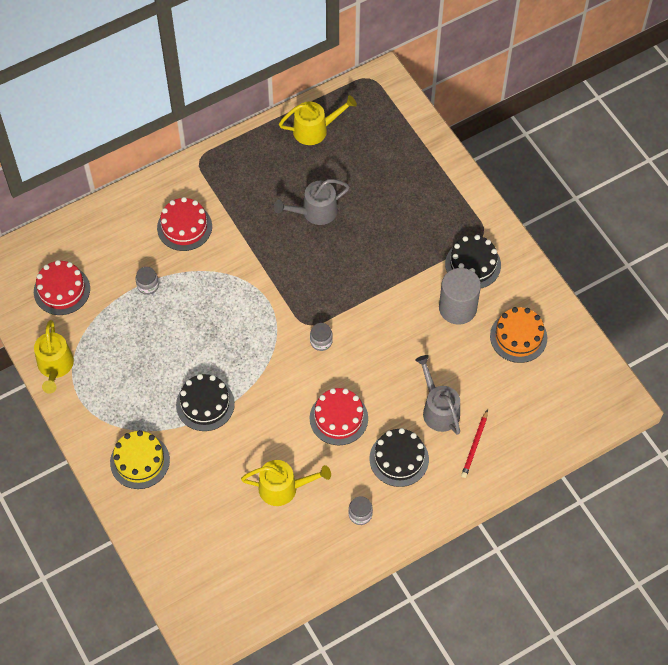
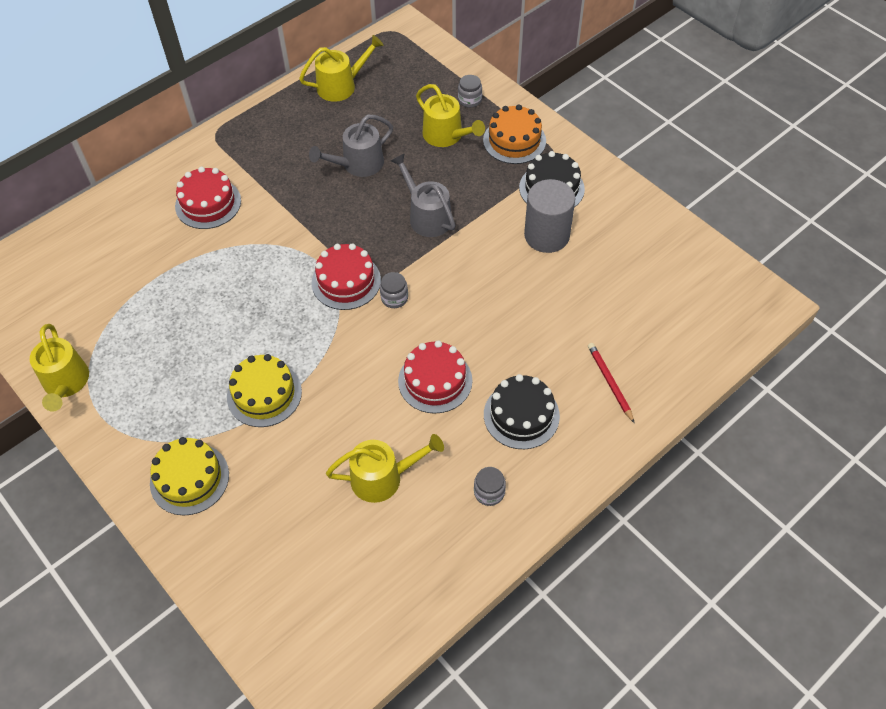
camera: 10 degrees left, 5 degrees down
red cake [34,260,90,315] -> red cake moved to [311,243,381,310]
grey jar [136,267,159,295] -> grey jar moved to [458,75,482,108]
black cake [176,374,235,431] -> yellow cake [227,354,302,427]
grey watering can [415,355,460,435] -> grey watering can moved to [391,153,455,237]
red pencil [461,409,488,478] -> red pencil turned 150 degrees clockwise [588,343,634,423]
orange cake [490,307,547,363] -> orange cake moved to [483,105,546,164]
none -> yellow watering can [416,84,485,147]

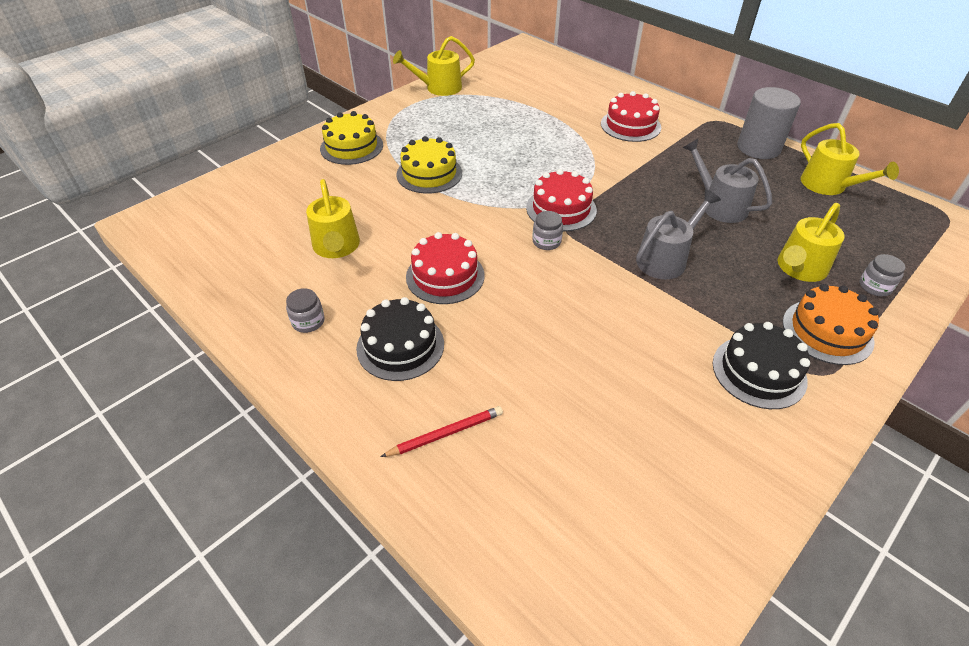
camera: 85 degrees right, 10 degrees down
grey cylinder [524,179,575,253] -> grey cylinder moved to [737,87,801,159]

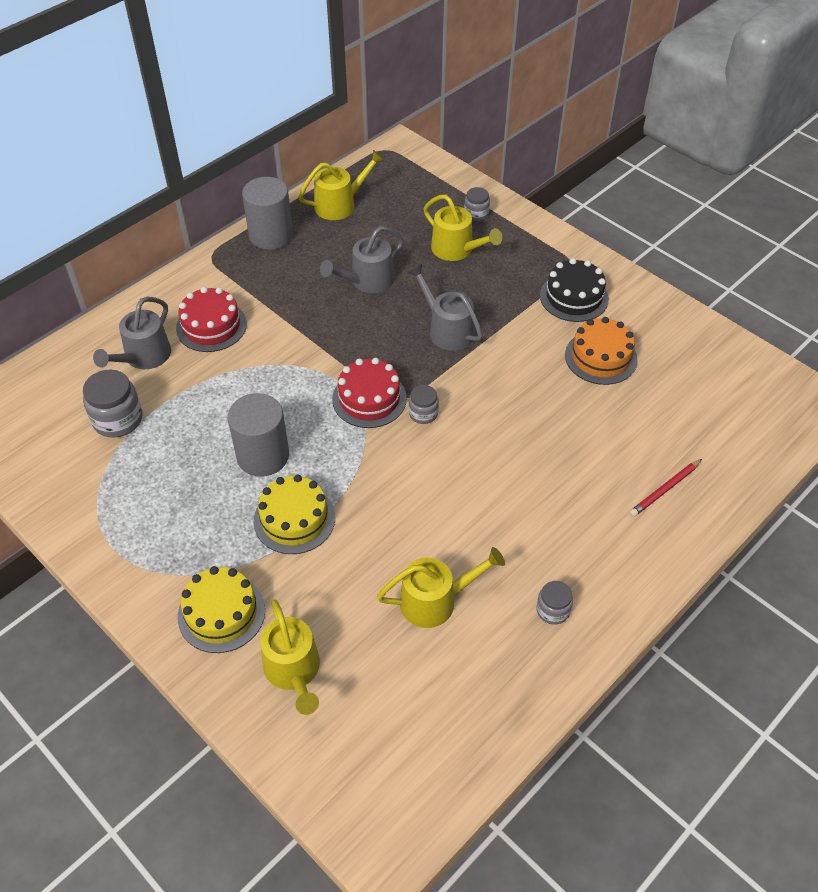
camera: 90 degrees left, 5 degrees up
black cake [356,297,444,381] -> none
red pencil [381,406,503,457] -> red pencil turned 105 degrees counterclockwise [629,459,702,517]
yellow watering can [393,36,475,96] -> yellow watering can moved to [260,600,320,715]
red cake [406,232,485,304] -> none
orange cake [783,284,879,365] -> orange cake moved to [565,317,638,385]
none -> grey jar [83,369,142,438]
none -> grey watering can [93,297,171,369]
none -> grey cylinder [228,393,289,477]

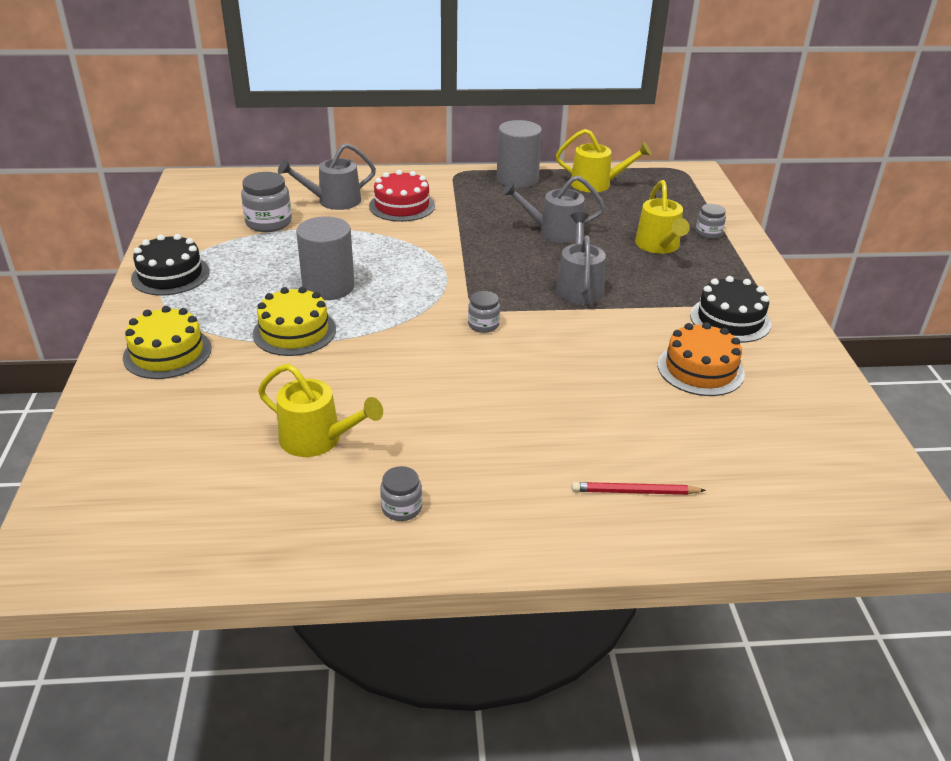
camera: 40 degrees right, 15 degrees down
yellow watering can [260,600,320,715] -> none
red cake [332,358,407,428] -> none
none -> black cake [131,234,210,295]

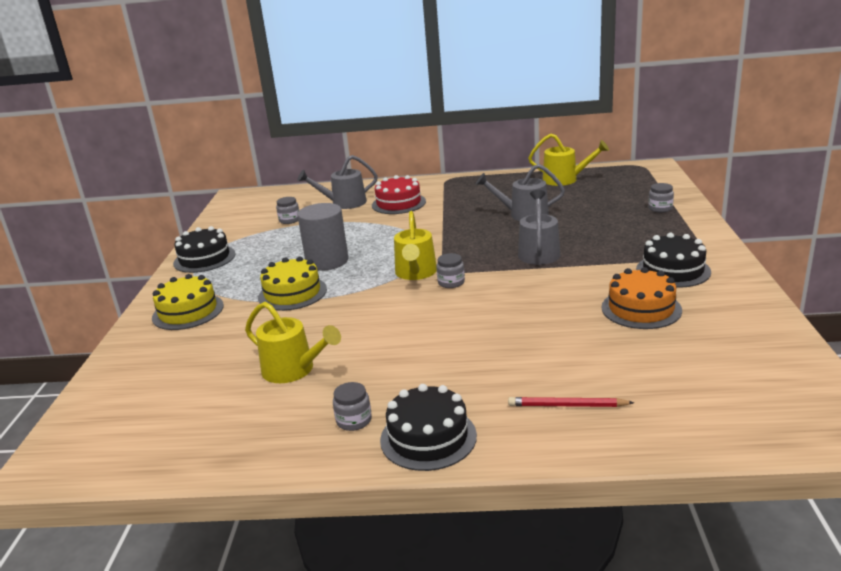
camera: 10 degrees right, 10 degrees down
grey jar [241,172,292,232] -> grey jar [276,197,299,224], size x0.58
grey cylinder [497,120,542,188] -> none
yellow watering can [635,180,690,254] -> yellow watering can moved to [394,211,437,280]
none -> black cake [380,384,477,471]

